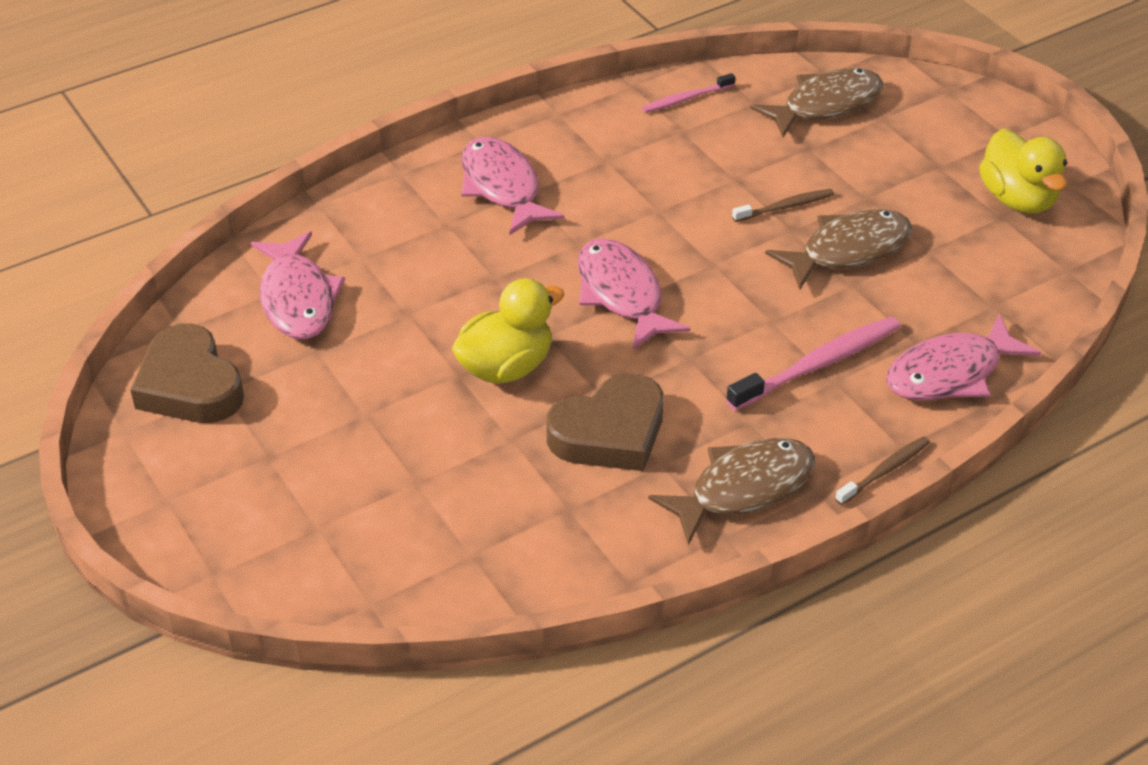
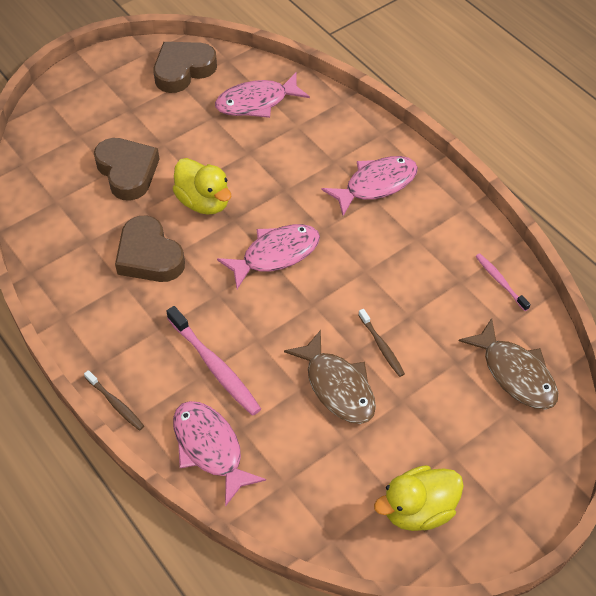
camera: 85 degrees right, 10 degrees up
brown fish [648,438,815,545] -> none
none -> brown heart [94,138,159,201]

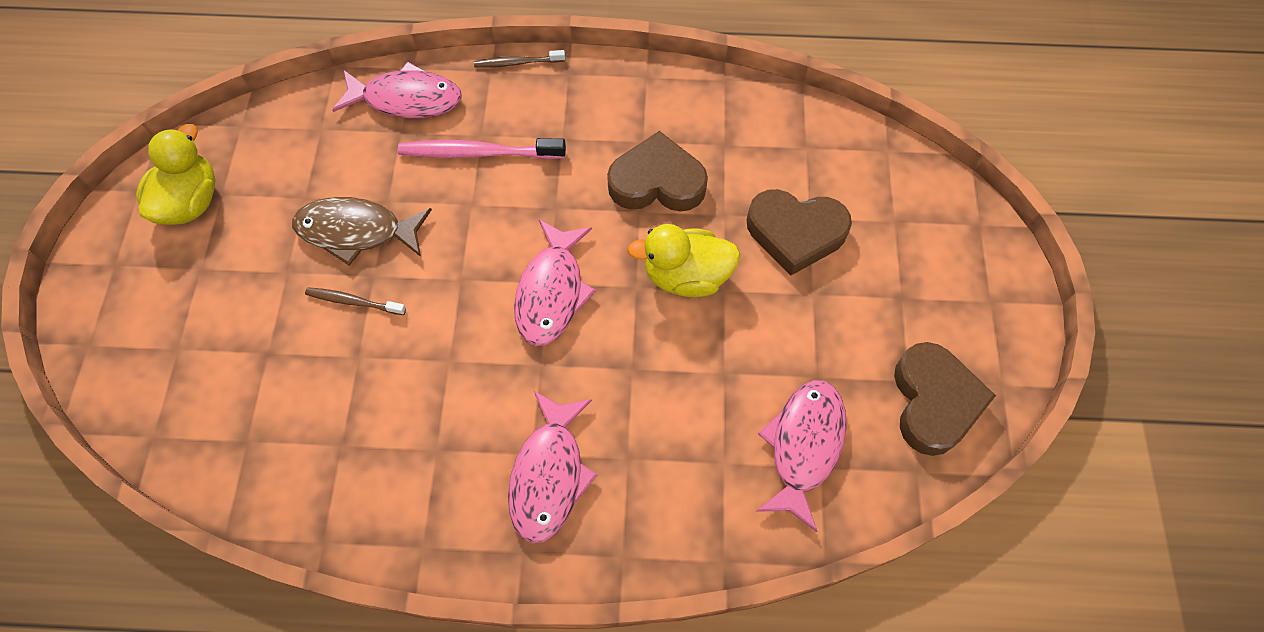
camera: 130 degrees right, 10 degrees up
brown fish [459,318,558,409] -> none
pink toothbrush [475,254,531,311] -> none

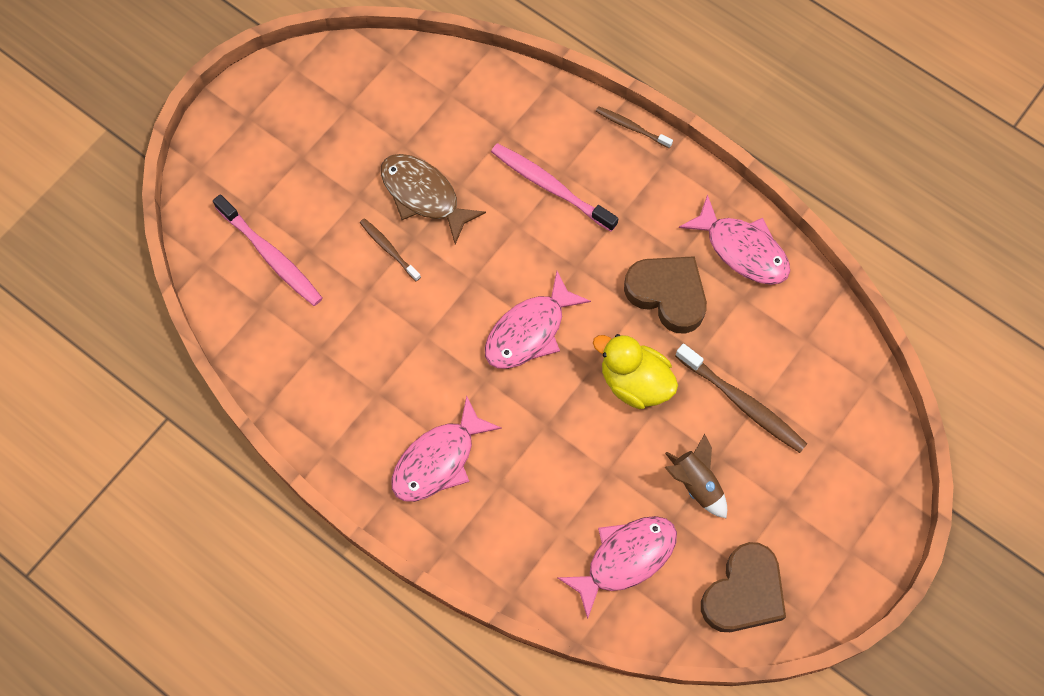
camera: 35 degrees right, 5 degrees up
yellow duck [136,124,215,225] -> none
pink fish [332,62,462,118] -> pink fish moved to [679,194,790,285]
brown heart [747,189,852,276] -> brown toothbrush [675,343,807,453]
none -> pink toothbrush [213,194,323,306]
none -> brown rocket [665,434,727,518]

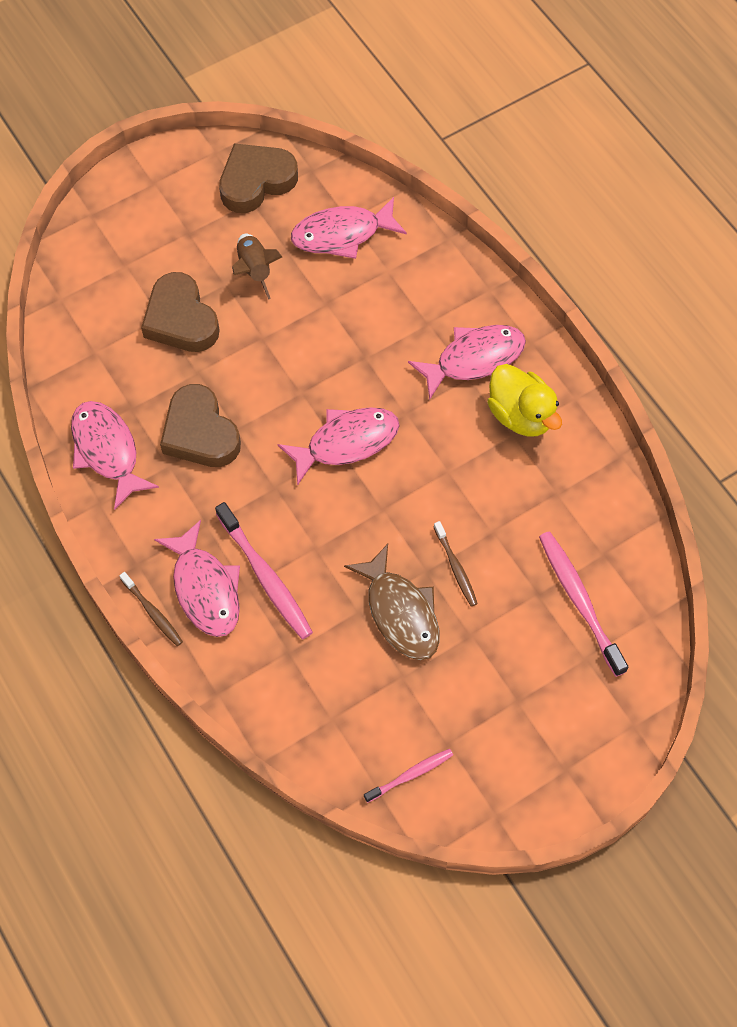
camera: 160 degrees left, 5 degrees down
yellow duck [593,334,678,409] -> yellow duck moved to [487,364,562,437]
brown toothbrush [675,343,807,453] -> brown heart [141,272,220,352]
none -> pink fish [154,520,240,637]
none -> pink toothbrush [364,749,453,803]

